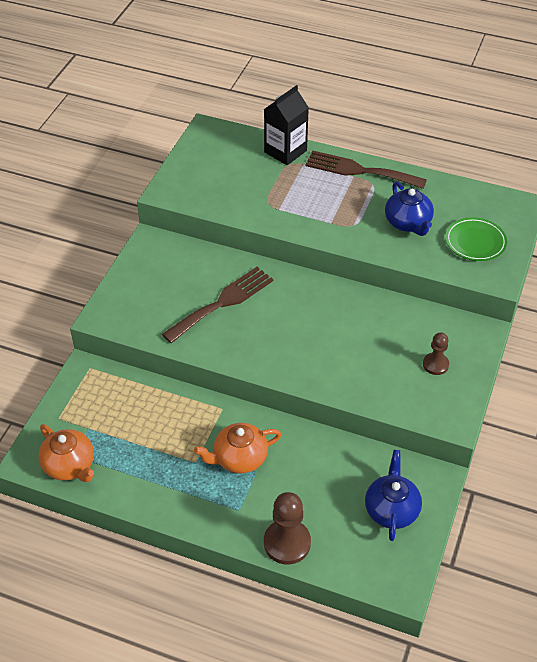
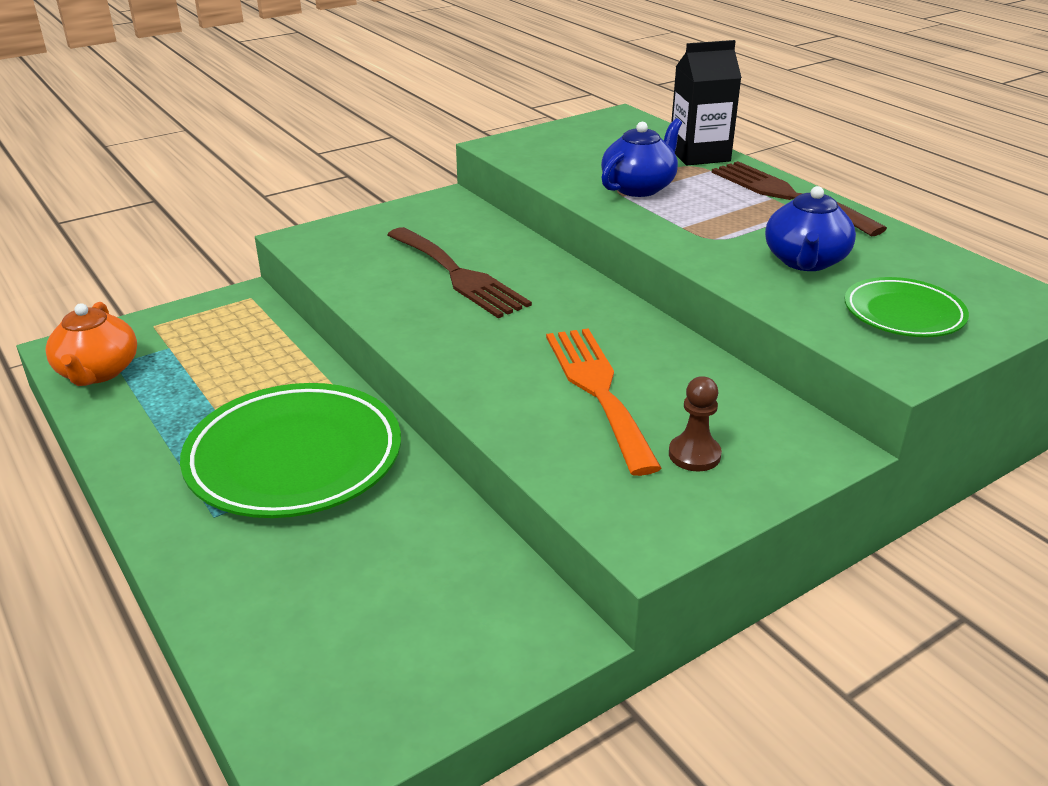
camera: 35 degrees right, 15 degrees down
brown fork [162,267,274,343] -> brown fork turned 60 degrees clockwise [387,227,532,318]
orange teapot [194,423,281,473] -> green plate [180,383,401,518]
brown pawn [264,492,311,565] -> none
blue teapot [365,450,422,541] -> blue teapot moved to [601,118,682,197]
none -> orange fork [546,328,662,476]

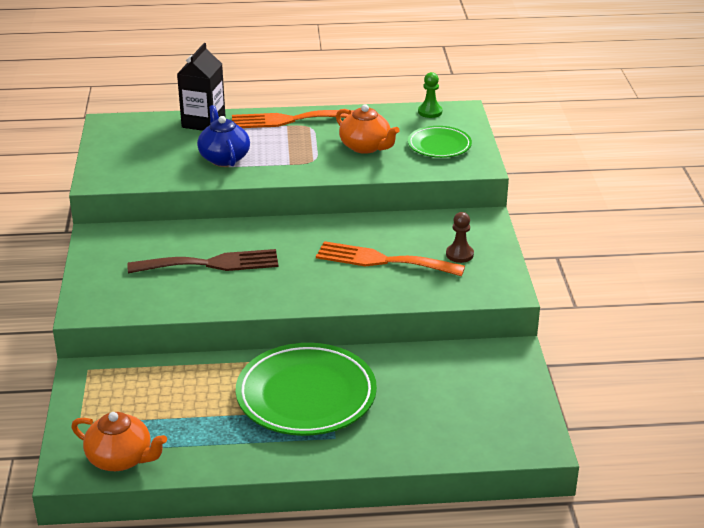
camera: 60 degrees left, 0 degrees up
brown fork [712,161,887,236] -> orange fork [232,110,354,128]
blue teapot [765,186,856,271] -> orange teapot [336,104,400,154]
none -> green pawn [418,72,442,118]

